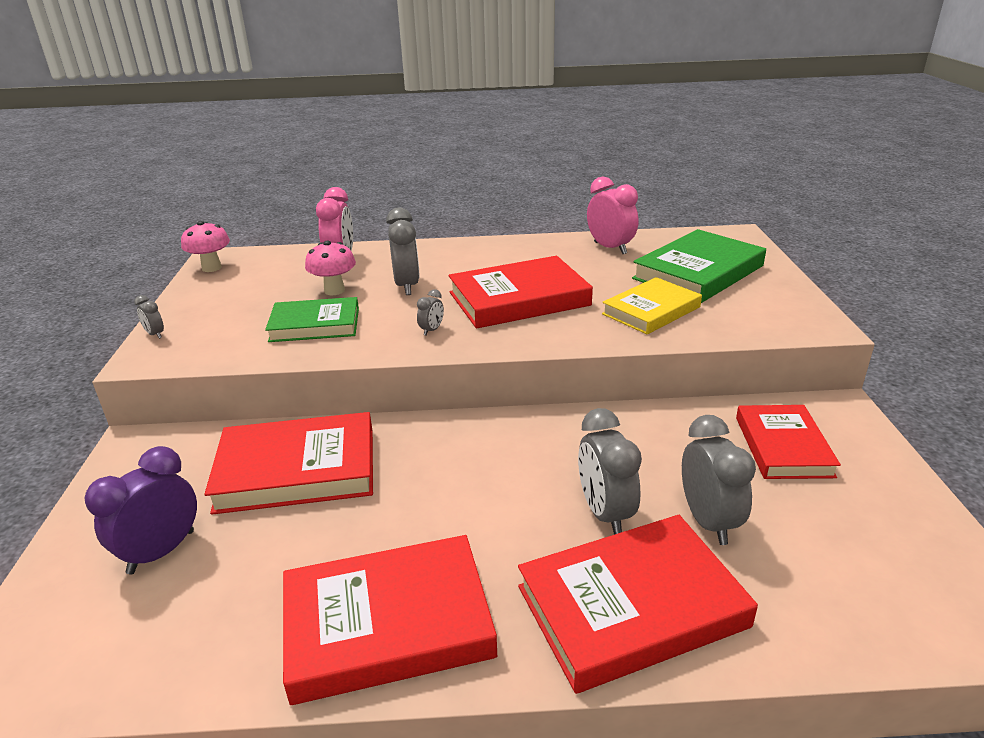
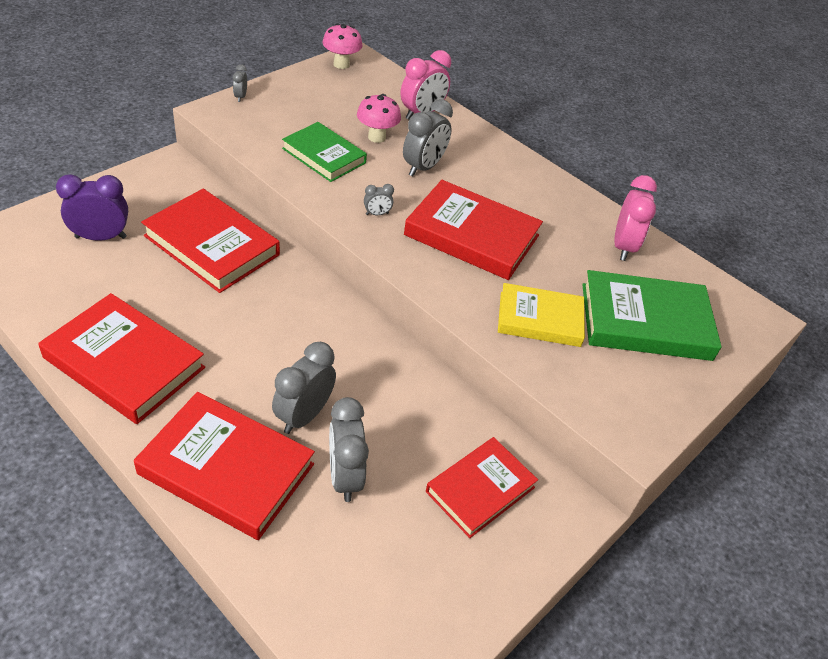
camera: 40 degrees right, 15 degrees up
grey clock [682,415,756,545] -> grey clock turned 135 degrees clockwise [329,397,369,502]

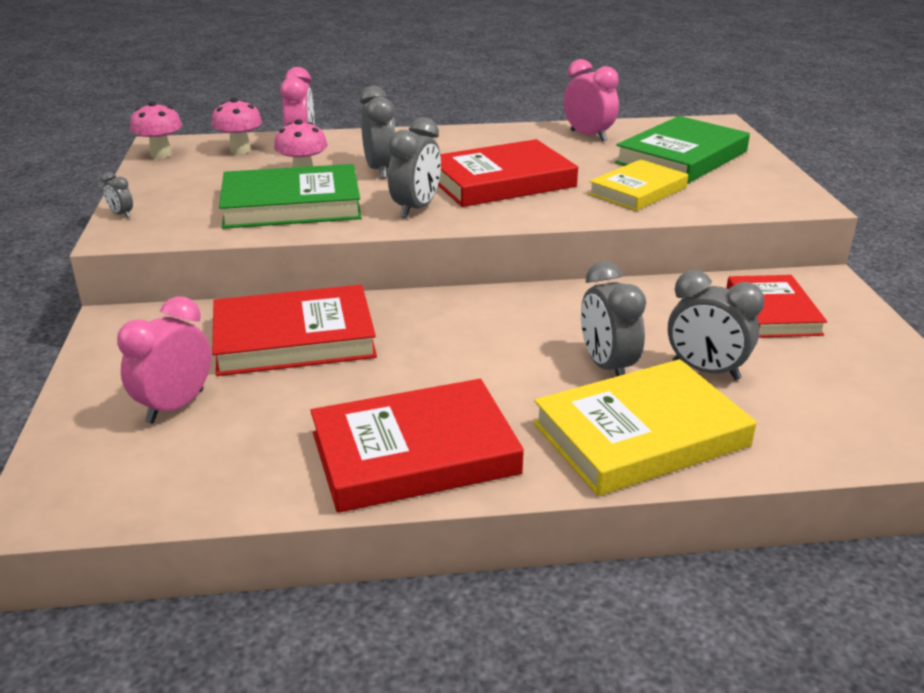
camera: 45 degrees left, 15 degrees down
purple clock [56,174,128,241] -> pink clock [117,296,211,424]
red book [134,392,315,540] -> yellow book [533,359,756,496]
green book [282,122,367,182] -> green book [219,164,362,229], size x1.51
grey clock [364,184,394,215] -> grey clock [388,117,441,218], size x2.08
none -> pink mushroom [211,98,262,154]

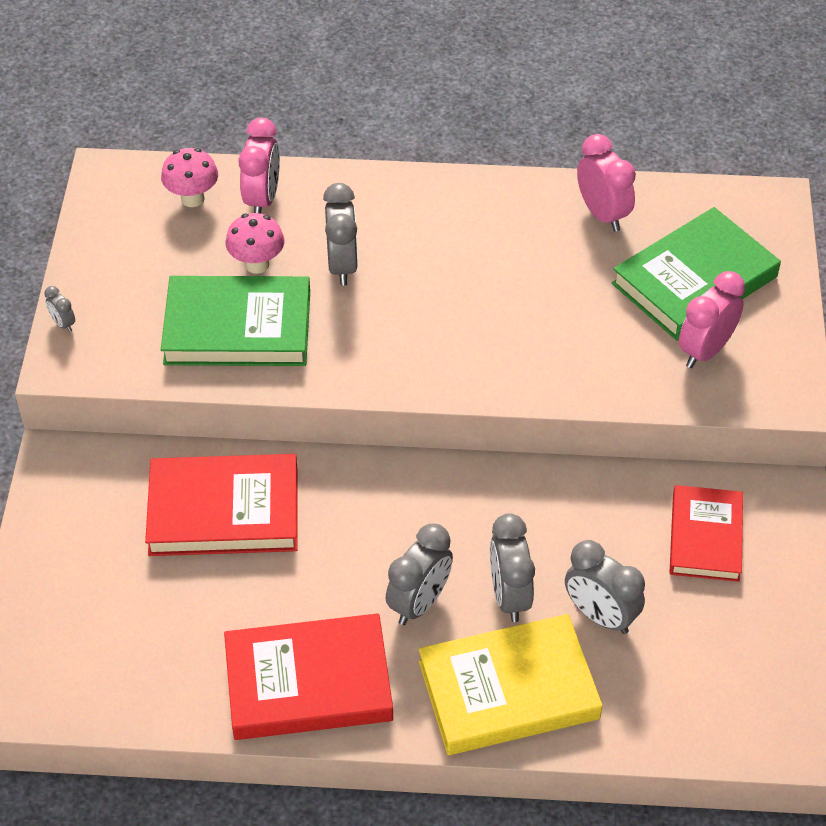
camera: 10 degrees right, 20 degrees up
pink clock [117,296,211,424] -> pink clock moved to [679,271,745,368]
pink mushroom [130,101,182,158] -> none
grey clock [388,117,441,218] -> grey clock moved to [386,524,453,625]
red book [438,139,578,207] -> none
yellow book [588,159,688,211] -> none

